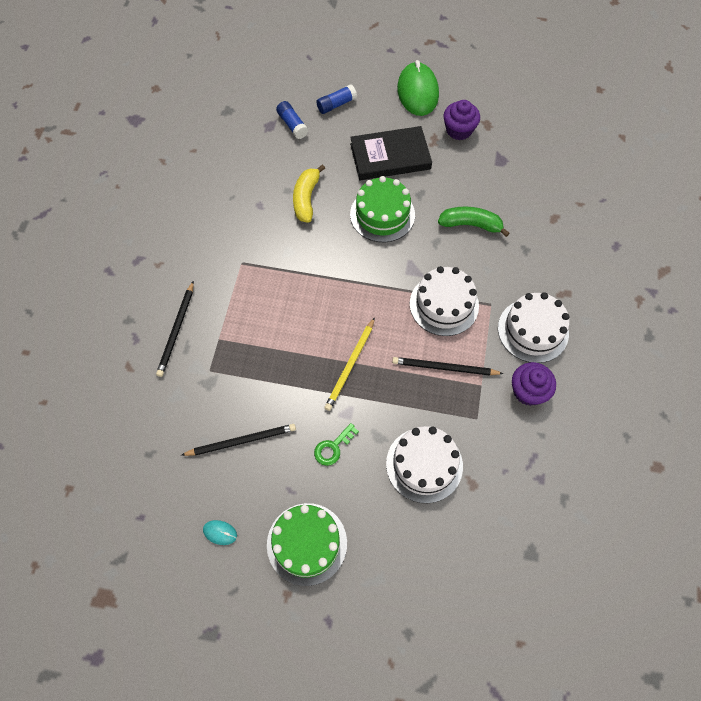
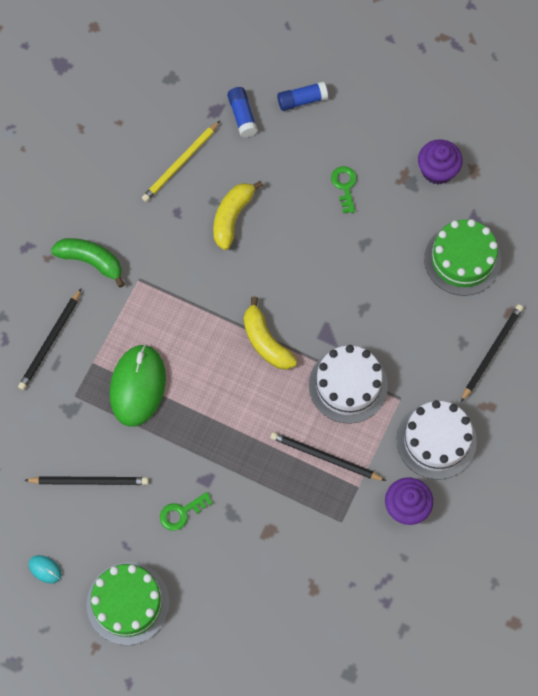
camera: 15 degrees right, 5 degrees up
yellow pencil [324,317,375,411] -> yellow pencil moved to [142,121,220,202]
black book [350,126,432,180] -> green key [331,166,357,213]
green cake [350,176,415,242] -> green cake moved to [424,219,501,296]
white cake [386,426,463,503] -> none
green mouse [397,60,439,116] -> green mouse moved to [110,344,166,427]
green banana [438,207,510,237] -> green banana moved to [51,238,125,288]
none -> yellow banana [244,296,297,370]
none -> black pencil [461,304,523,402]

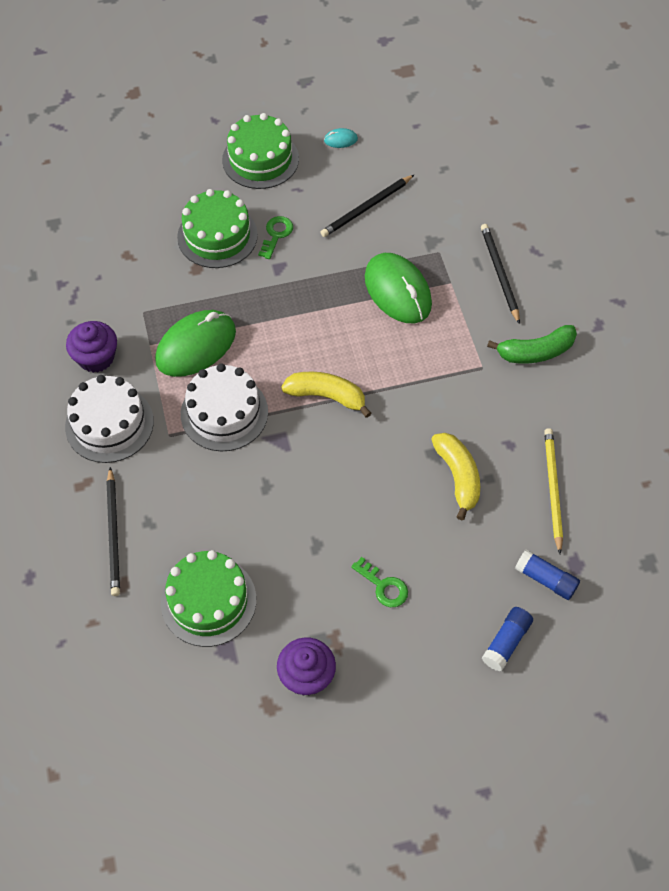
camera: 140 degrees right, 10 degrees down
black pencil [270,432,386,481] -> green mouse [155,310,236,377]
none -> green cake [177,189,258,268]

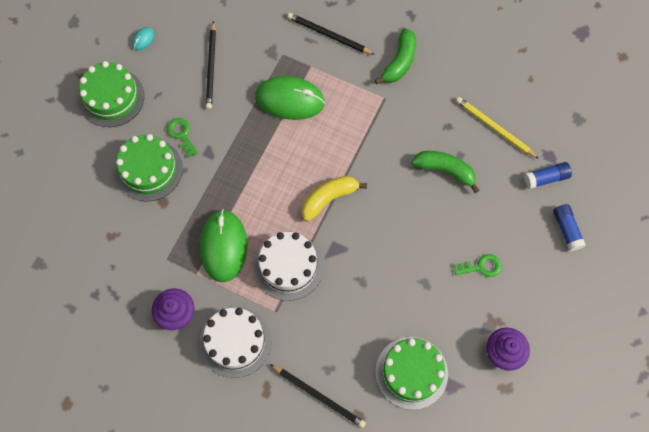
camera: 50 degrees left, 10 degrees up
yellow banana [431,433,480,520] -> green banana [412,151,479,193]

